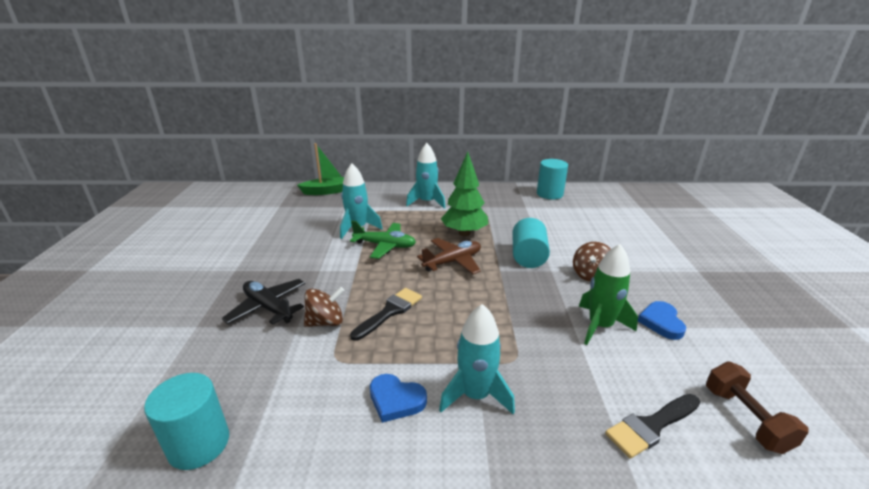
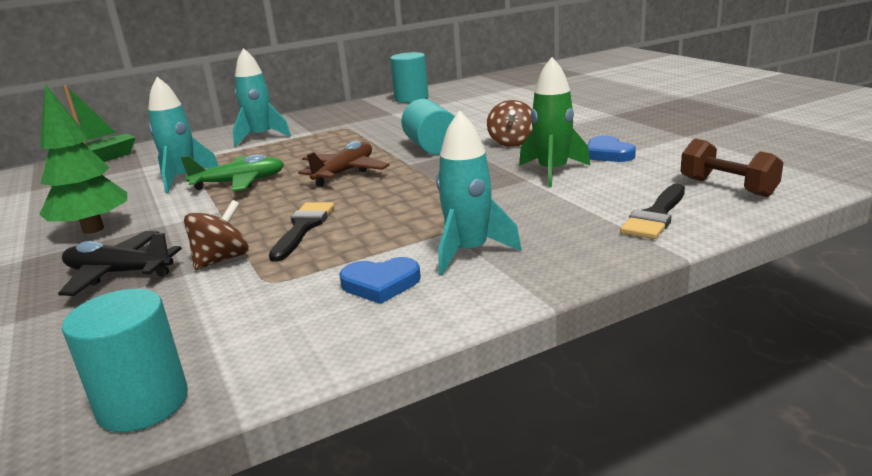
camera: 25 degrees left, 5 degrees down
green tree [441,152,488,236] -> green tree moved to [39,84,127,234]

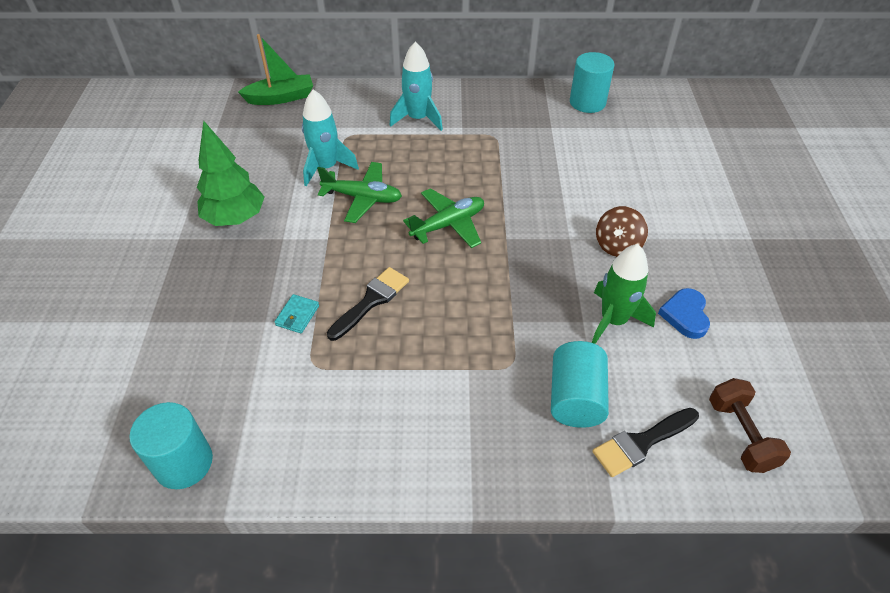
camera: 25 degrees right, 25 degrees up
black plane [58,231,182,296] -> none
brown spinning top [184,200,249,270] -> turquoise wallet [275,294,319,333]
brown plane [298,141,390,187] -> green plane [403,188,484,248]
blue heart [339,257,421,304] -> none
turquoise cylinder [401,99,455,155] -> turquoise cylinder moved to [551,341,609,428]
turquoise rocket [436,111,522,275] -> none

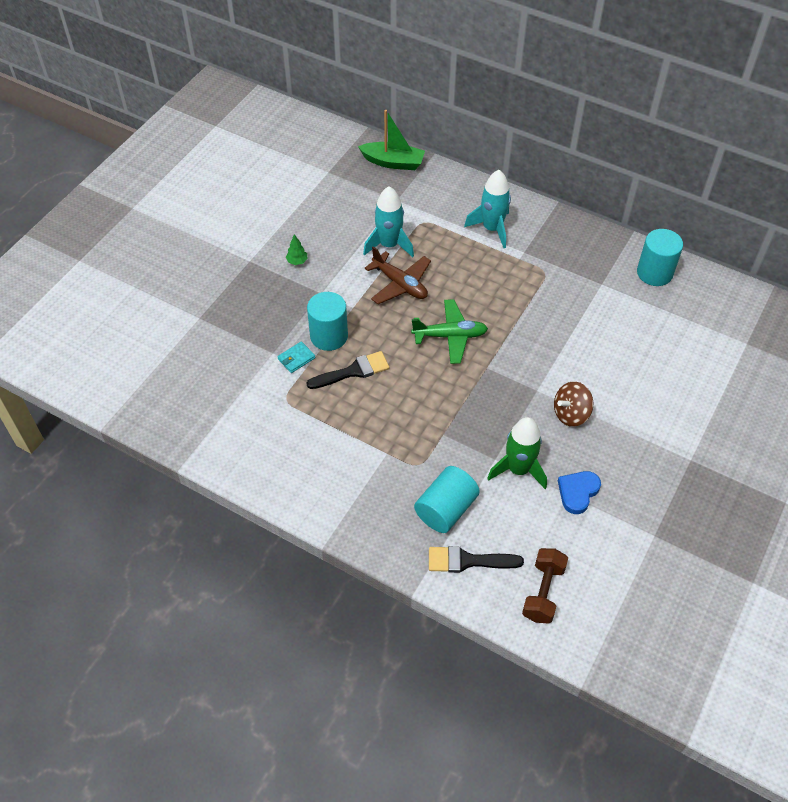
camera: 30 degrees right, 5 degrees up
turquoise cylinder [129,402,213,489] -> turquoise cylinder moved to [307,292,348,351]
green tree [197,120,264,226] -> green tree [286,234,308,265], size x0.40
green plane [317,162,402,223] -> brown plane [365,246,431,304]

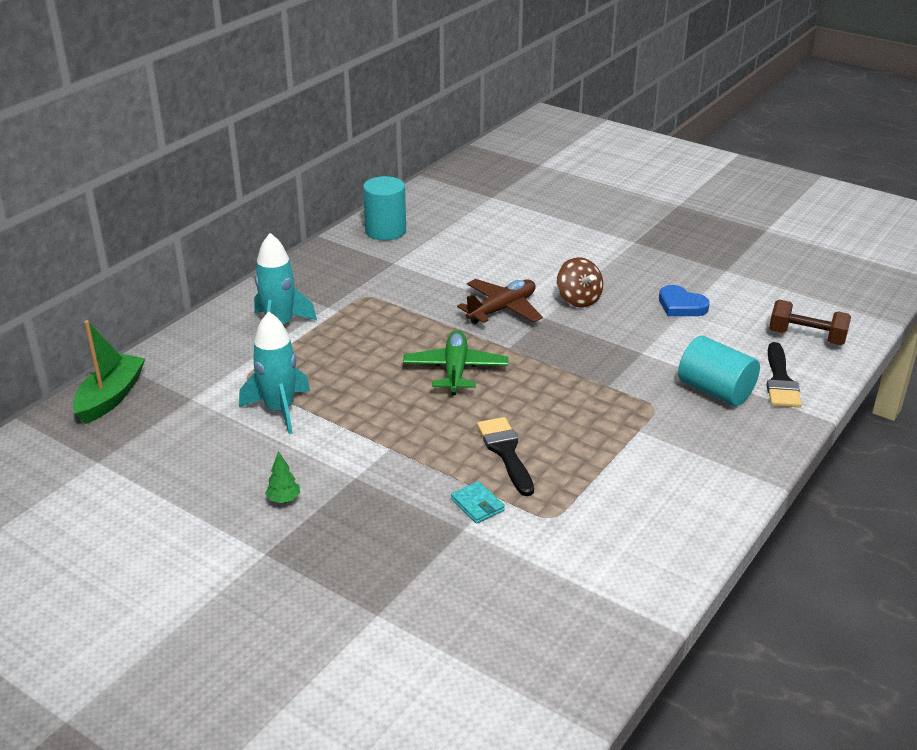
camera: 85 degrees left, 20 degrees down
turquoise cylinder [307,292,348,351] -> none
brown plane [365,246,431,304] -> brown plane moved to [457,279,543,324]
green rocket [487,417,547,489] -> none

